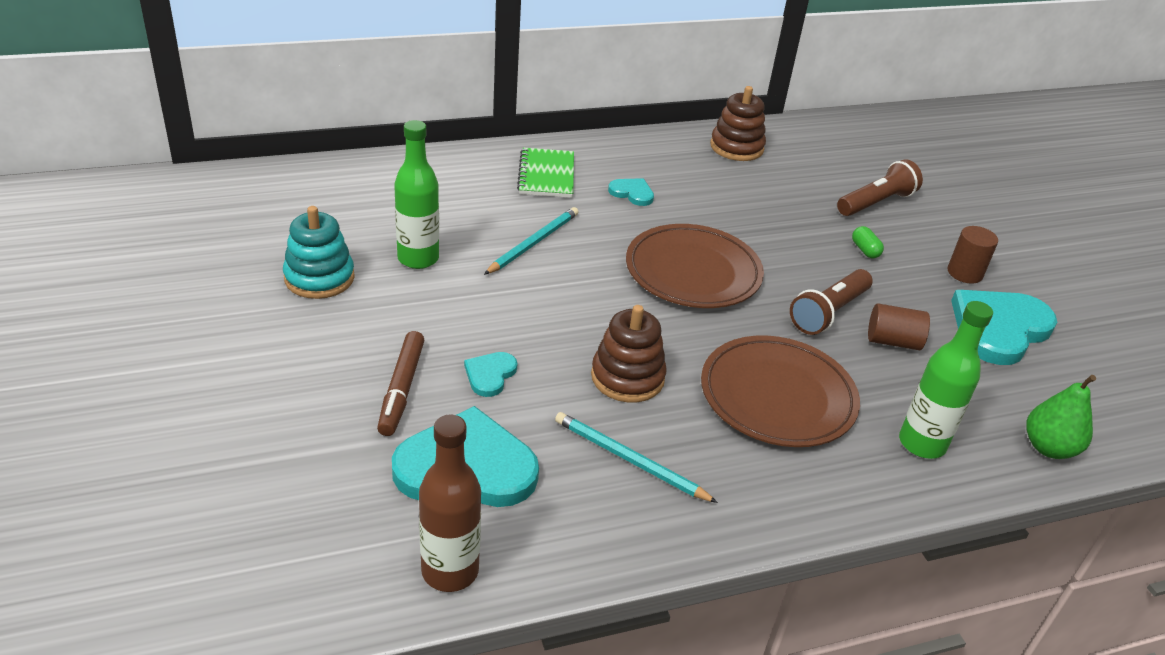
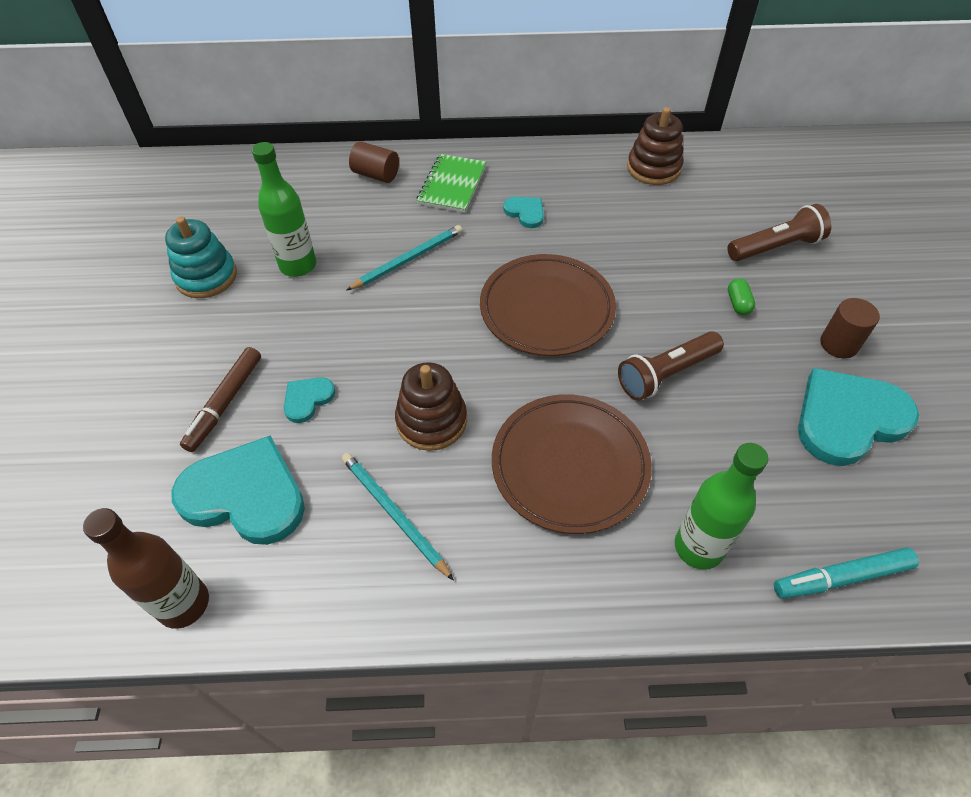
camera: 20 degrees right, 15 degrees up
brown cylinder [868,303,930,350] -> brown cylinder moved to [349,141,399,183]
green pear [1026,375,1096,459] -> turquoise marker [774,548,919,599]

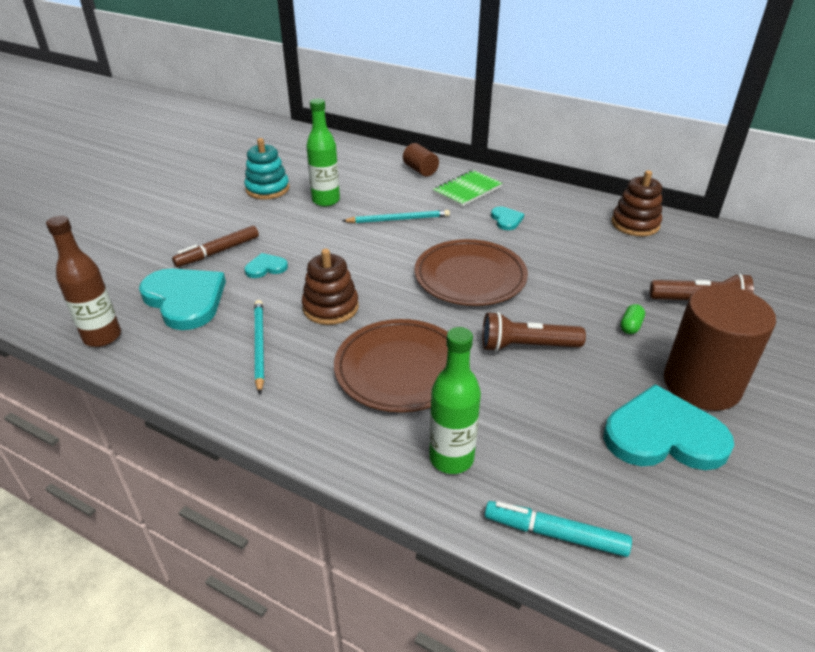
camera: 30 degrees right, 15 degrees down
brown cylinder [820,298,880,358] -> brown cylinder [664,285,776,411], size x2.06

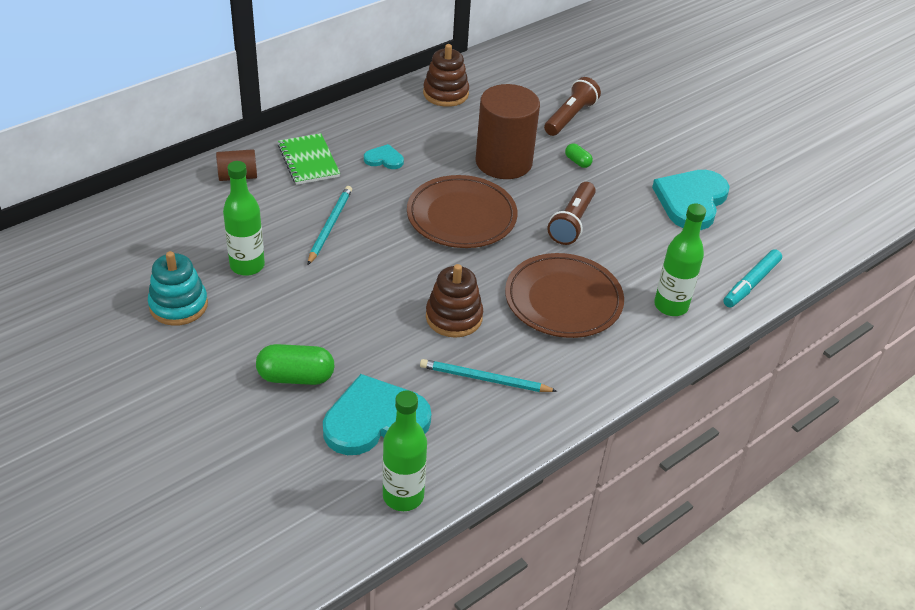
camera: 70 degrees left, 5 degrees up
brown bottle [46,216,121,347] -> green bottle [382,390,427,511]
brown marker [172,226,259,267] -> green capsule [256,344,335,385]
turquoise heart [245,253,288,278] -> none
brown cylinder [664,285,776,411] -> brown cylinder moved to [475,84,540,179]

